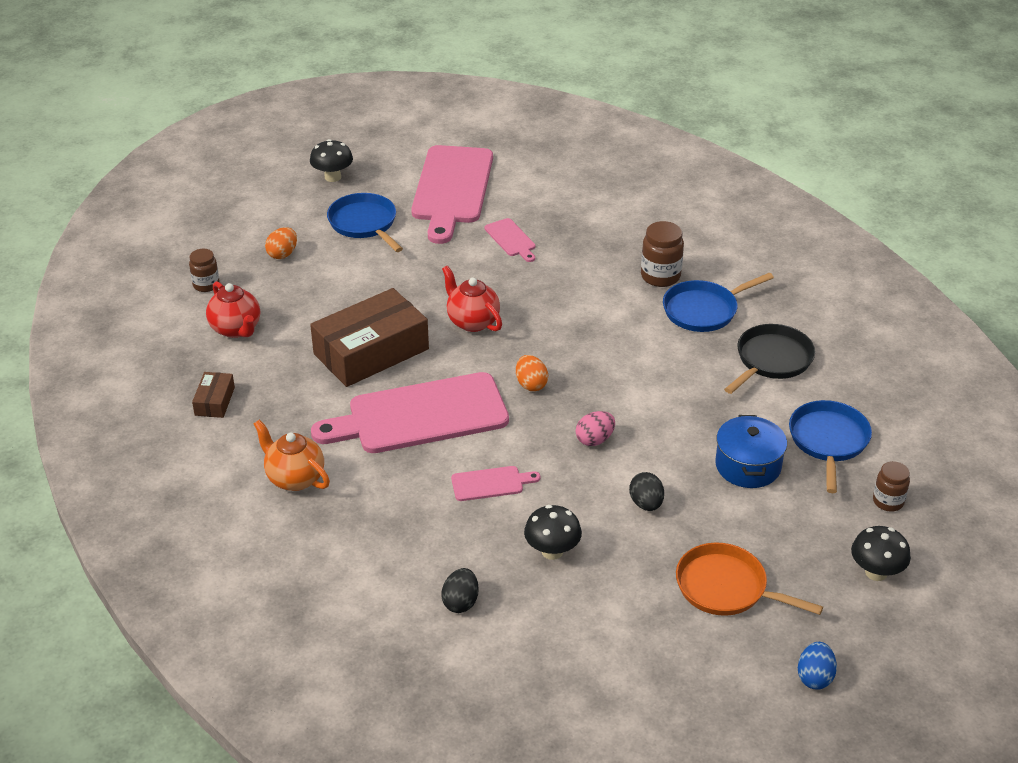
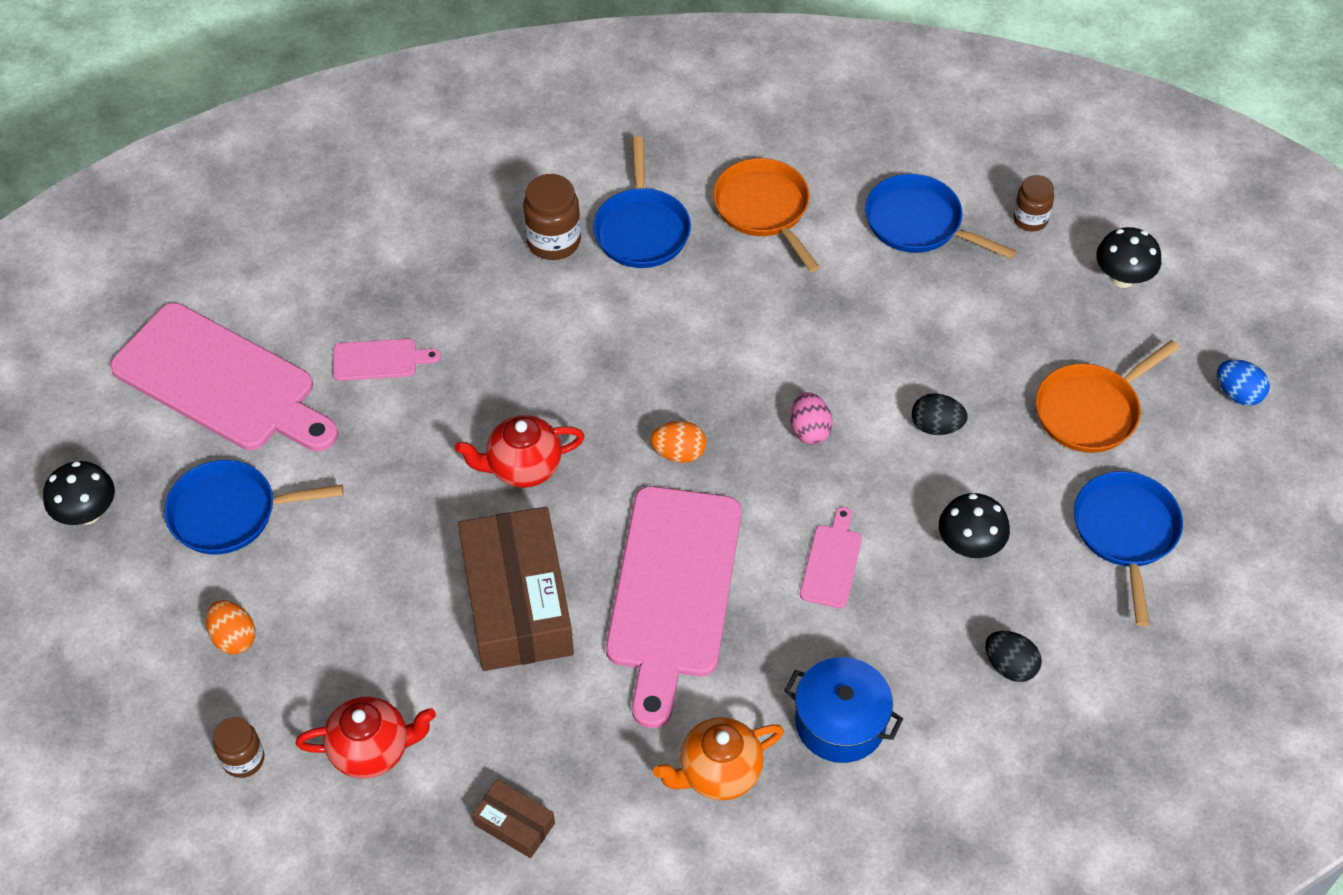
camera: 65 degrees left, 15 degrees up
blue pot [715,415,787,488] -> blue pot moved to [784,657,903,763]
black pan [724,324,815,394] -> orange pan [713,158,820,272]
none -> blue pan [1074,471,1183,626]

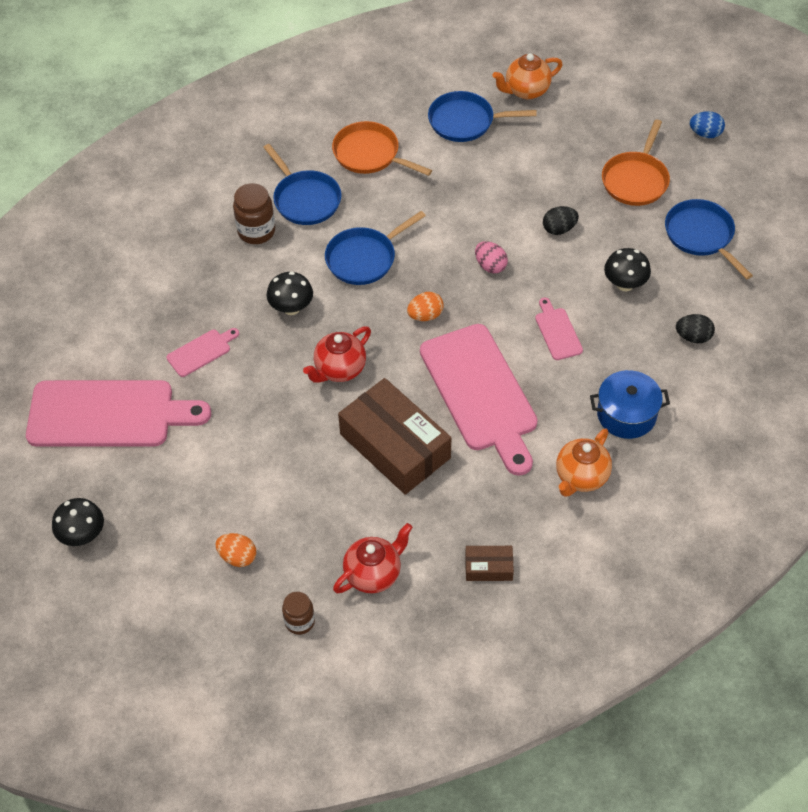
camera: 30 degrees left, 0 degrees up
blue pan [164,460,344,555] -> blue pan moved to [325,211,426,285]
brown jar [1013,175,1054,231] -> orange teapot [492,53,563,99]
black mushroom [1096,227,1161,288] -> black mushroom moved to [267,272,313,315]

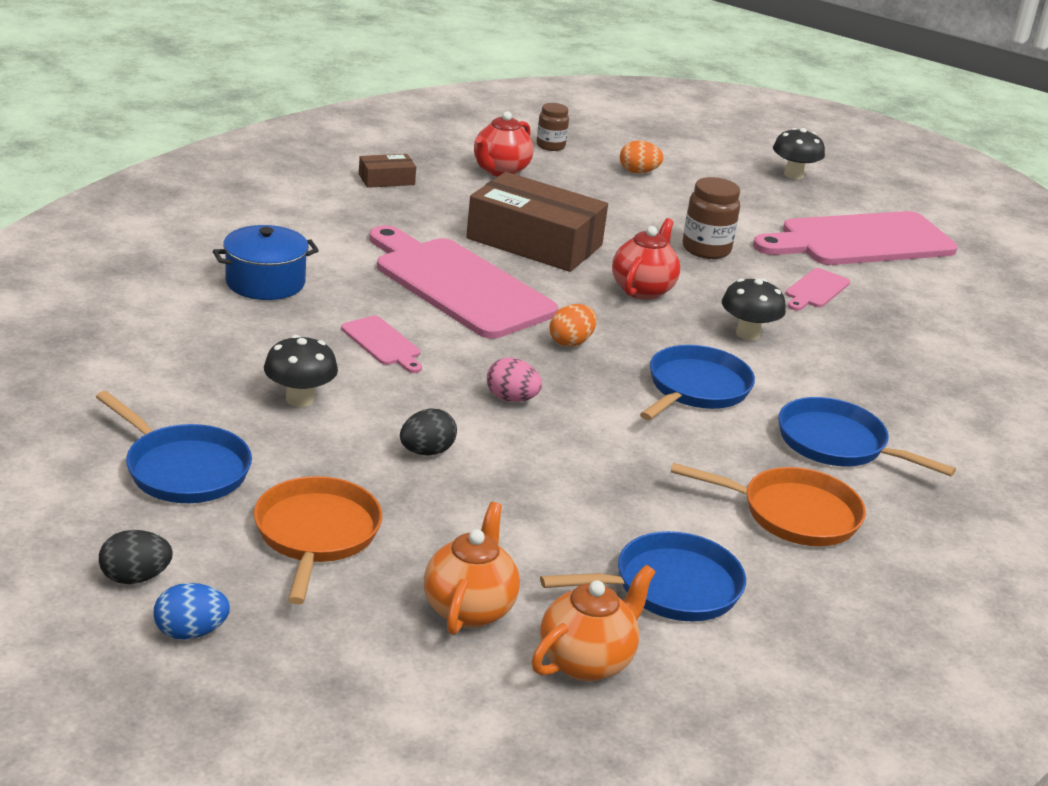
camera: 155 degrees right, 25 degrees down
brown jar [233,183,275,244] -> brown jar moved to [683,177,740,259]
orange teapot [556,428,612,497] -> orange teapot moved to [424,502,520,635]
black egg [676,314,715,343] -> black egg moved to [99,530,173,584]

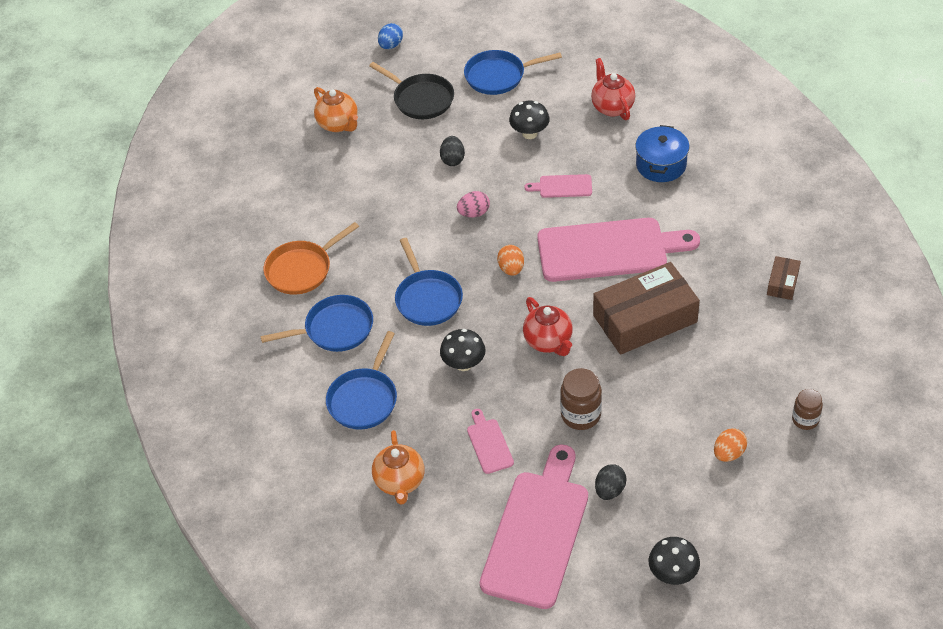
camera: 135 degrees right, 20 degrees up
black egg [99,530,173,584] -> black egg moved to [595,464,627,500]
orange pan [254,476,382,605] -> black pan [369,62,454,119]
red teapot [474,111,533,176] -> red teapot moved to [591,58,635,120]
orange teapot [532,565,656,682] -> orange teapot moved to [372,430,424,505]
blue pan [540,531,746,621] -> blue pan moved to [326,331,397,430]

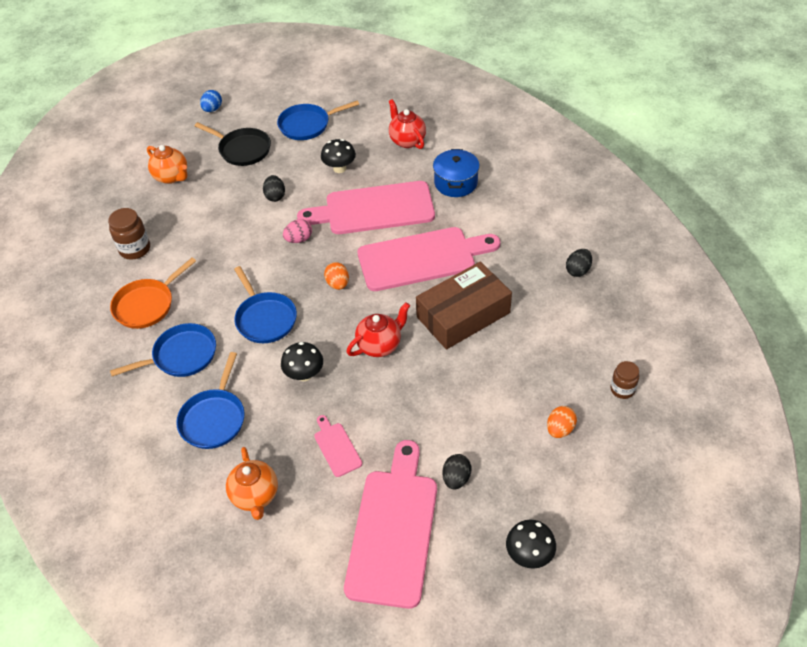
camera: 10 degrees left, 0 degrees up
red teapot [523,297,573,356] -> red teapot turned 90 degrees counterclockwise [346,302,410,357]
pink cutting board [524,174,592,198] -> pink cutting board [297,181,435,234], size x2.30
brown jar [560,368,602,430] -> brown jar moved to [108,208,150,260]
brown box [767,256,801,300] -> black egg [566,249,592,277]

